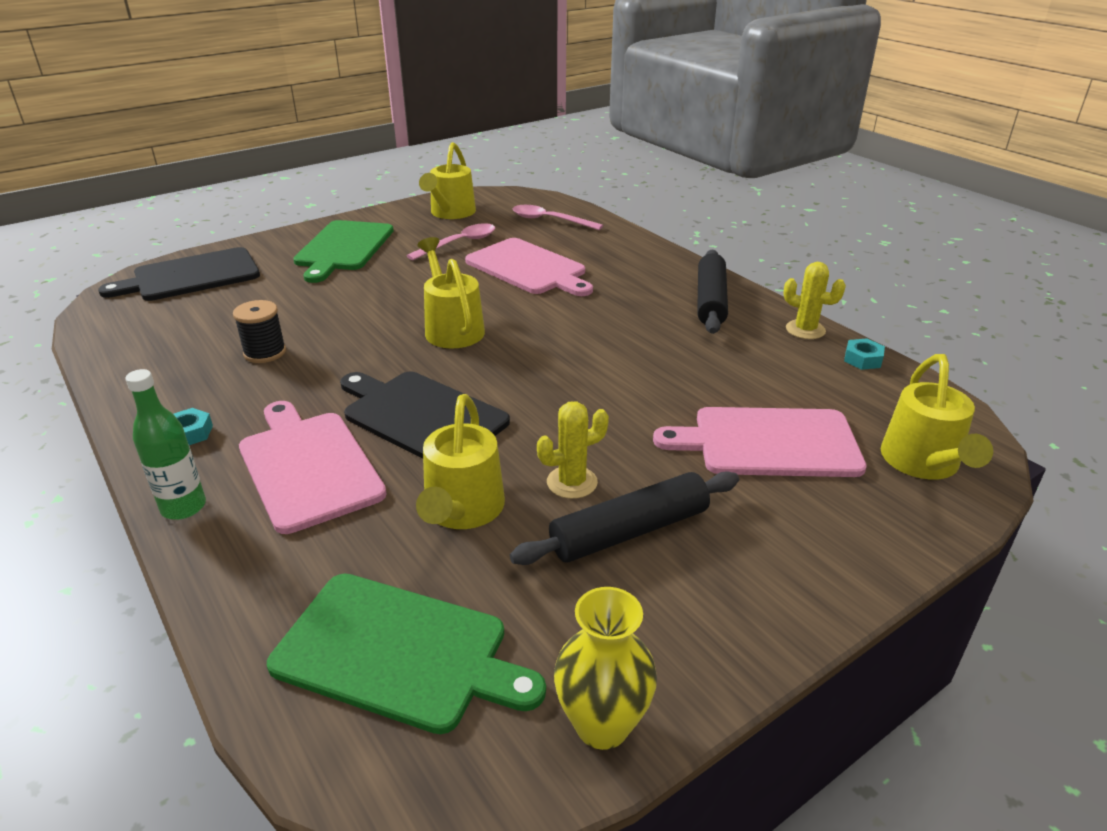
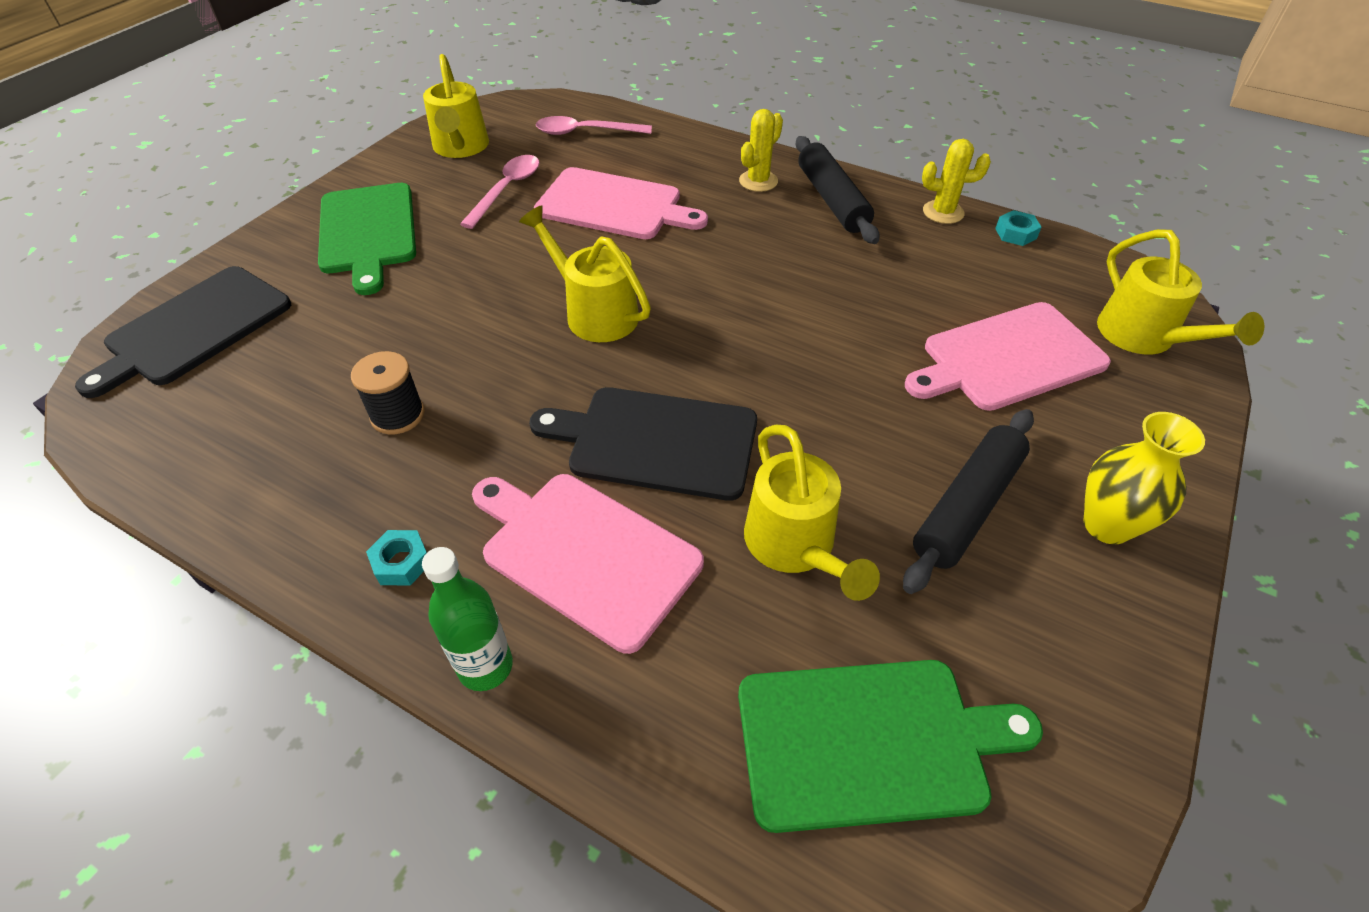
camera: 25 degrees left, 15 degrees up
yellow cactus [537,401,609,499] -> yellow cactus moved to [739,109,783,192]
yellow vase [554,587,657,750] -> yellow vase moved to [1084,412,1205,544]

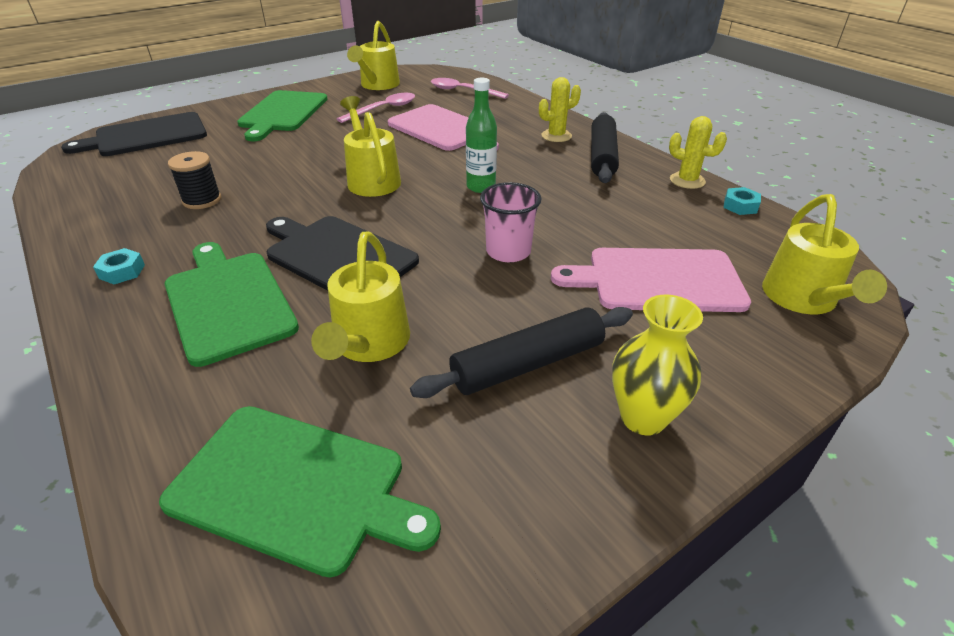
camera: 25 degrees right, 10 degrees down
green bottle [422,547,513,691] -> green bottle moved to [466,77,497,193]
pink cutting board [472,474,704,654] -> green cutting board [165,242,299,367]
none -> pink cup [480,182,542,262]

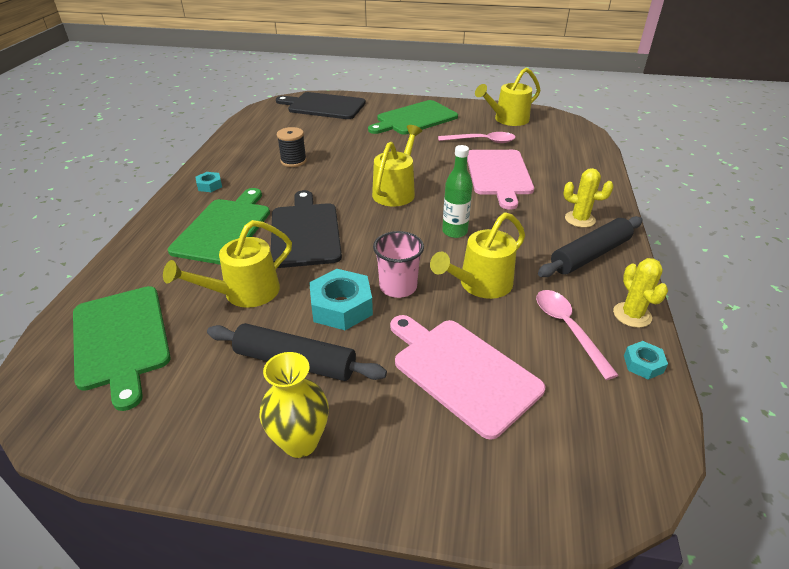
camera: 45 degrees right, 0 degrees up
pink spoon [431,78,509,99] -> pink spoon moved to [536,290,619,380]
yellow watering can [762,194,887,314] -> yellow watering can moved to [430,212,525,299]
none -> turquoise nut [309,269,373,330]

